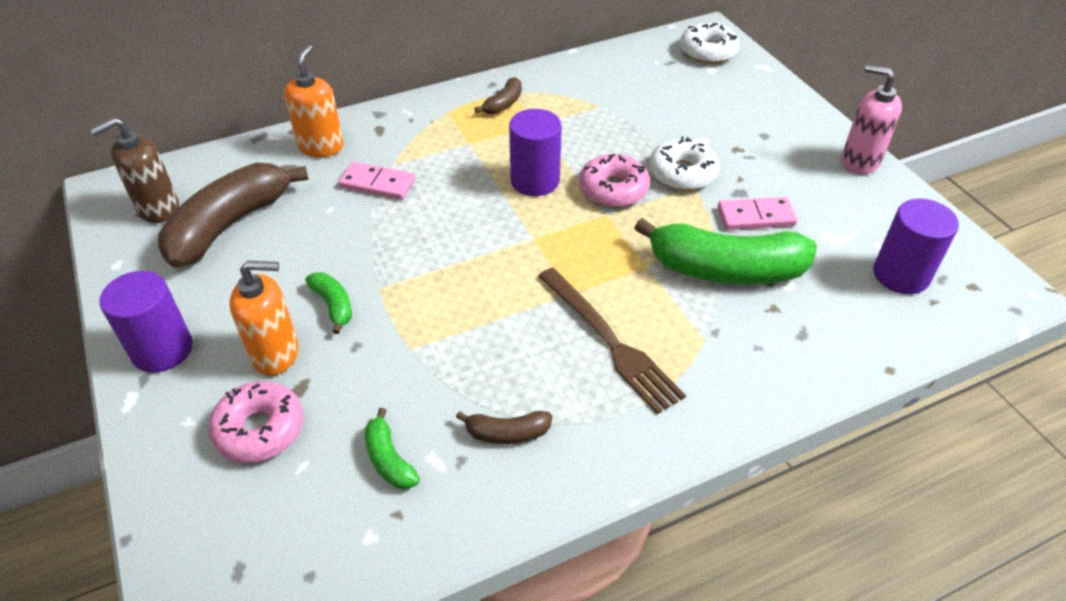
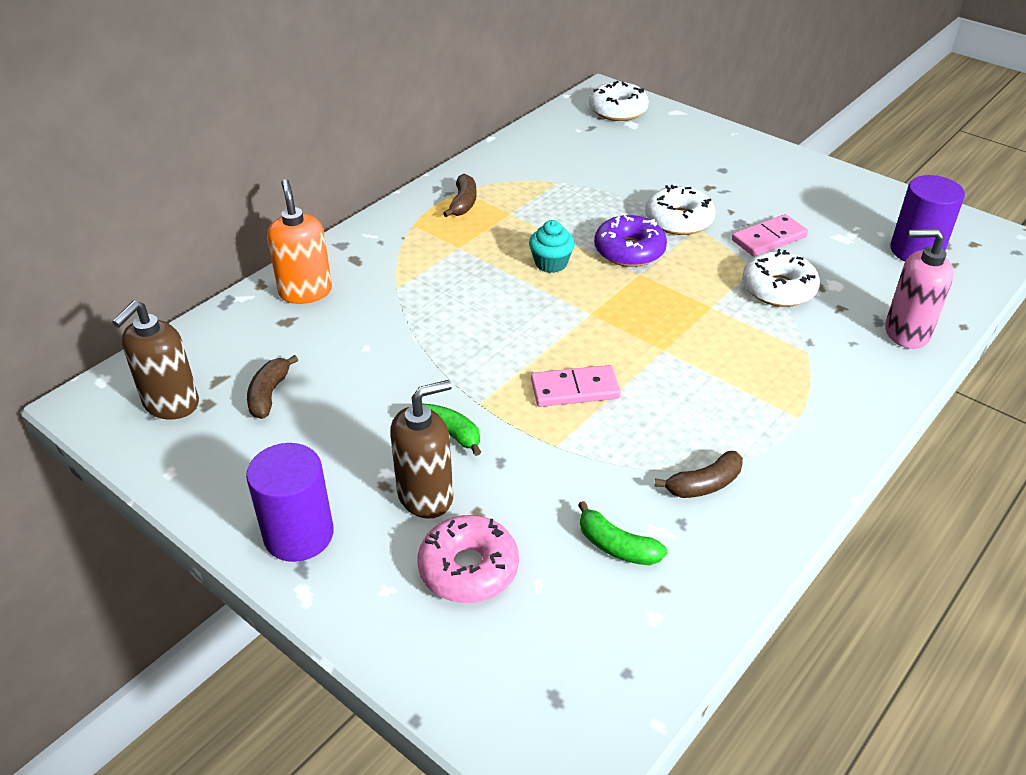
camera: 25 degrees left, 5 degrees down
brown banana [158,163,309,268] -> brown banana [247,355,298,419], size x0.45
orange soap dispenser [229,261,299,376] -> brown soap dispenser [390,380,453,519]
pink domino [339,162,415,200] -> pink domino moved to [531,365,621,407]
purple cylinder [509,109,562,196] -> turquoise cupcake [529,220,575,273]
brown fork [539,268,686,415] -> none
pink donut [579,154,650,207] -> purple donut [594,215,667,267]
green banana [635,218,817,285] -> white donut [742,249,820,307]
pink soap dispenser [841,65,902,174] -> pink soap dispenser moved to [885,229,953,349]

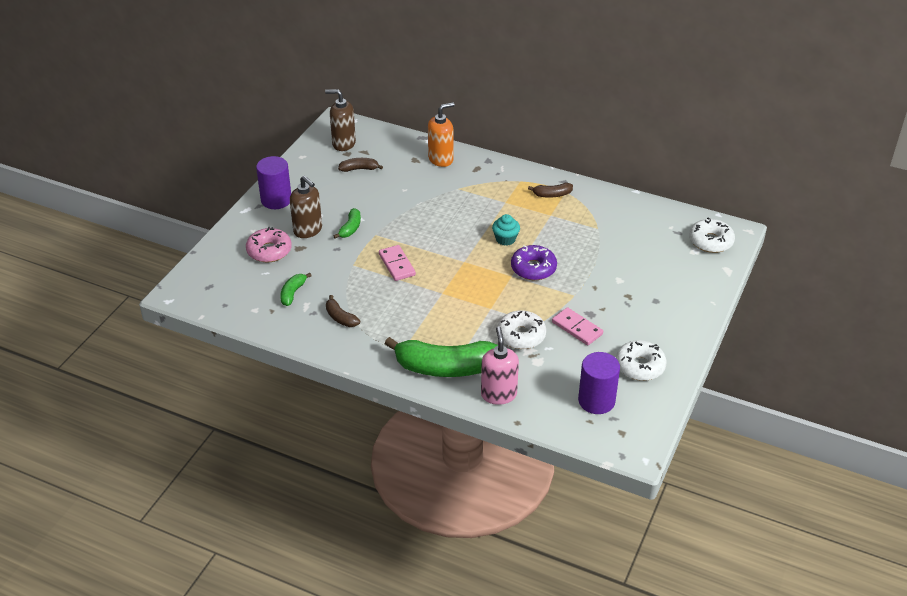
camera: 75 degrees right, 0 degrees up
white donut [645,185,716,235] -> white donut moved to [616,340,667,381]
none -> green banana [385,337,498,377]

